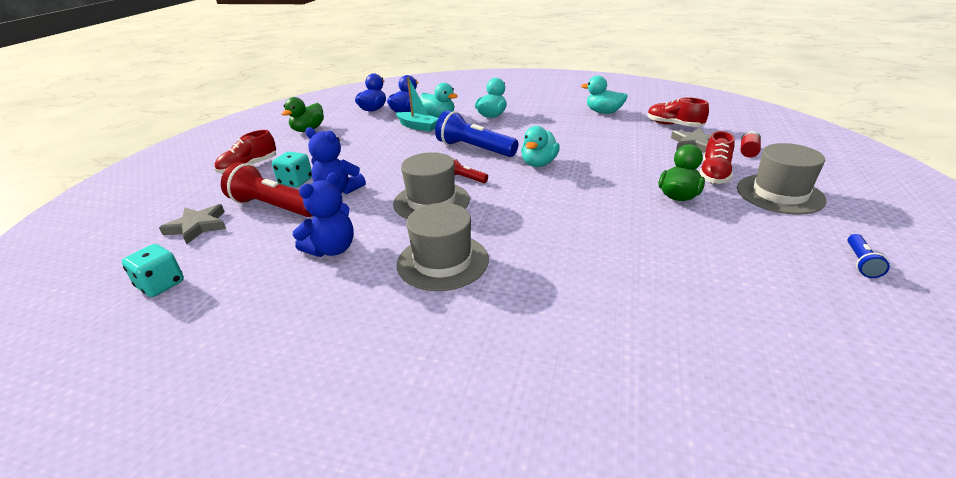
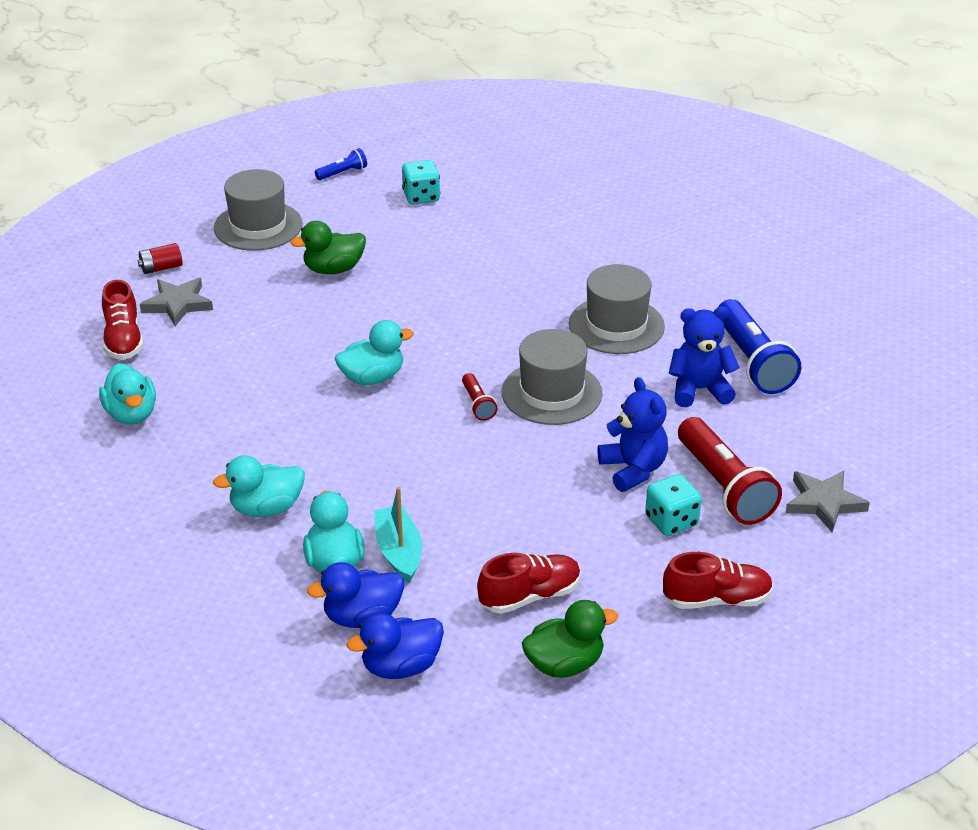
camera: 140 degrees left, 5 degrees up
turquoise dice [122,244,184,297] -> turquoise dice moved to [402,160,440,205]
blue flashlight [435,110,518,157] -> blue flashlight moved to [718,299,801,394]
red shoe [699,131,735,184] -> red shoe moved to [477,553,581,614]

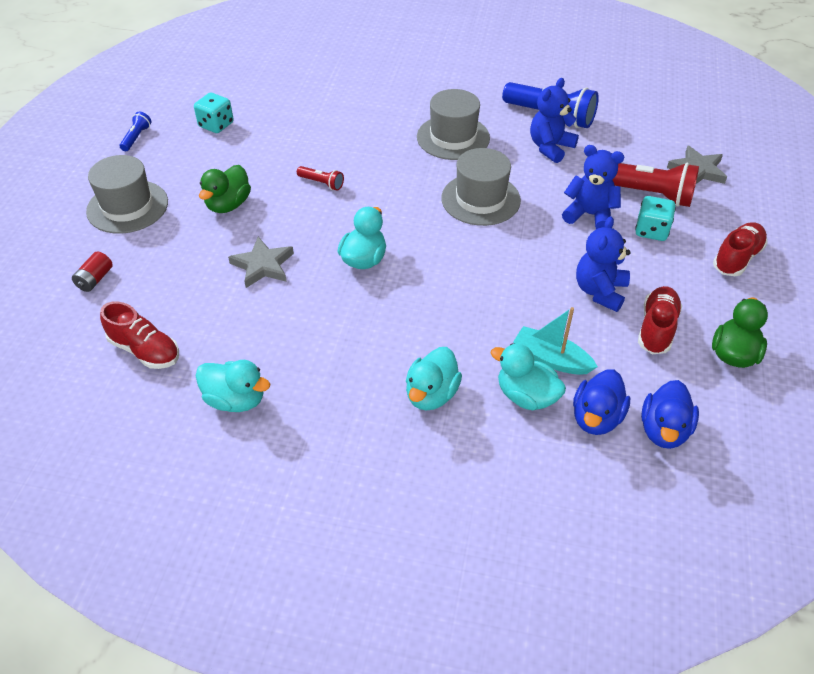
camera: 45 degrees left, 10 degrees up
grey star [140,278,213,326] -> grey star moved to [228,237,294,288]
red flashlight [462,373,497,421] -> red flashlight moved to [297,166,344,191]
none -> blue teddy bear [576,216,631,312]

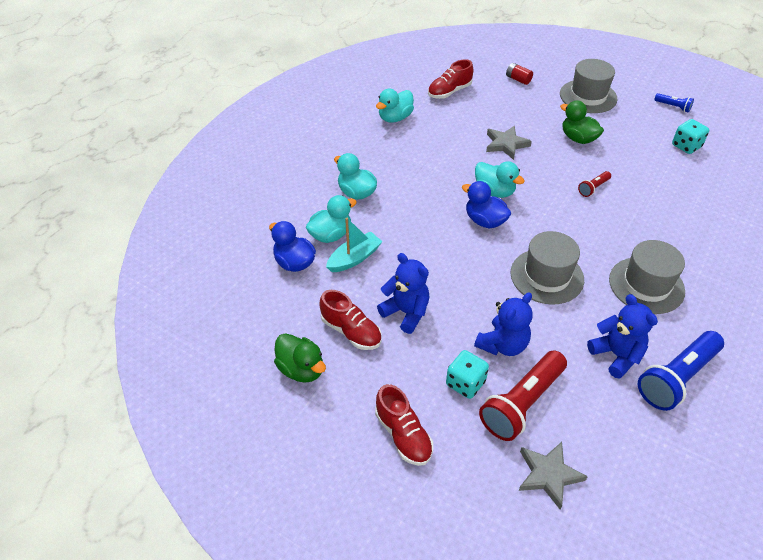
camera: 110 degrees right, 0 degrees up
blue duck [641,380,699,449] -> blue duck moved to [462,181,511,228]

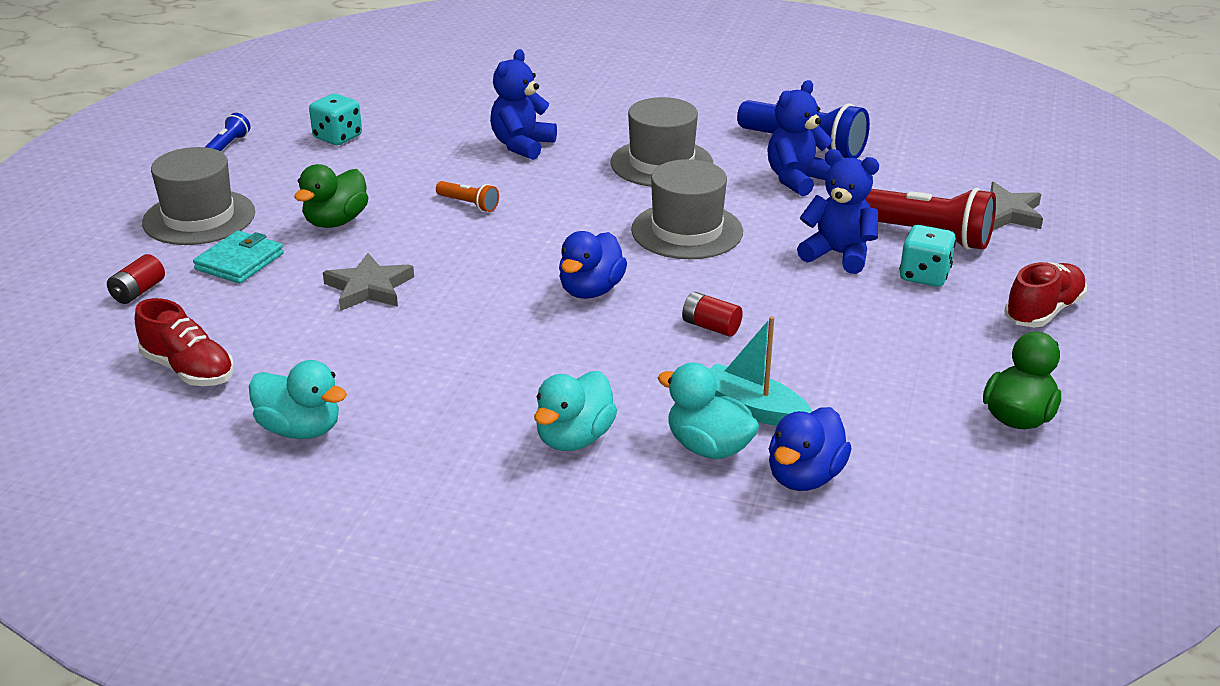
camera: 105 degrees left, 15 degrees down
red shoe [320,290,382,350] -> none
blue teddy bear [377,253,430,334] -> blue teddy bear moved to [490,49,557,160]
turquoise duck [475,161,525,198] -> none
red flashlight [578,171,611,197] -> orange flashlight [436,181,499,212]
none -> turquoise wallet [193,230,284,284]
none -> red battery [682,292,743,337]

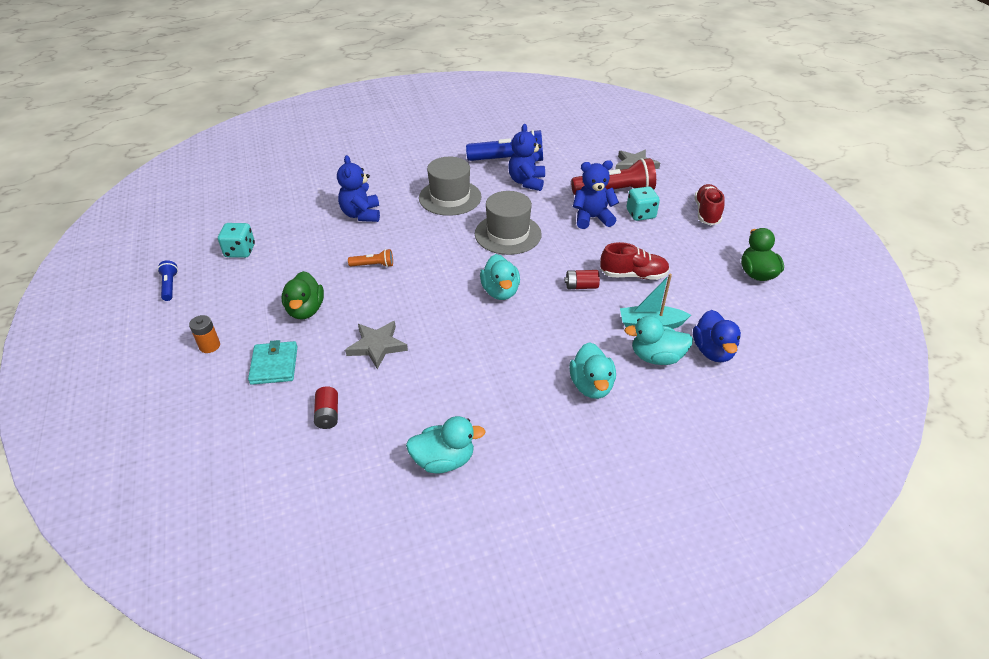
camera: 35 degrees left, 10 degrees up
red battery [107,254,165,304] -> red battery moved to [314,386,338,429]
red shoe [135,298,234,386] -> red shoe moved to [600,242,670,280]
grey hat [142,147,255,245] -> orange battery [189,315,220,353]
blue duck [559,231,627,299] -> turquoise duck [480,254,520,300]

